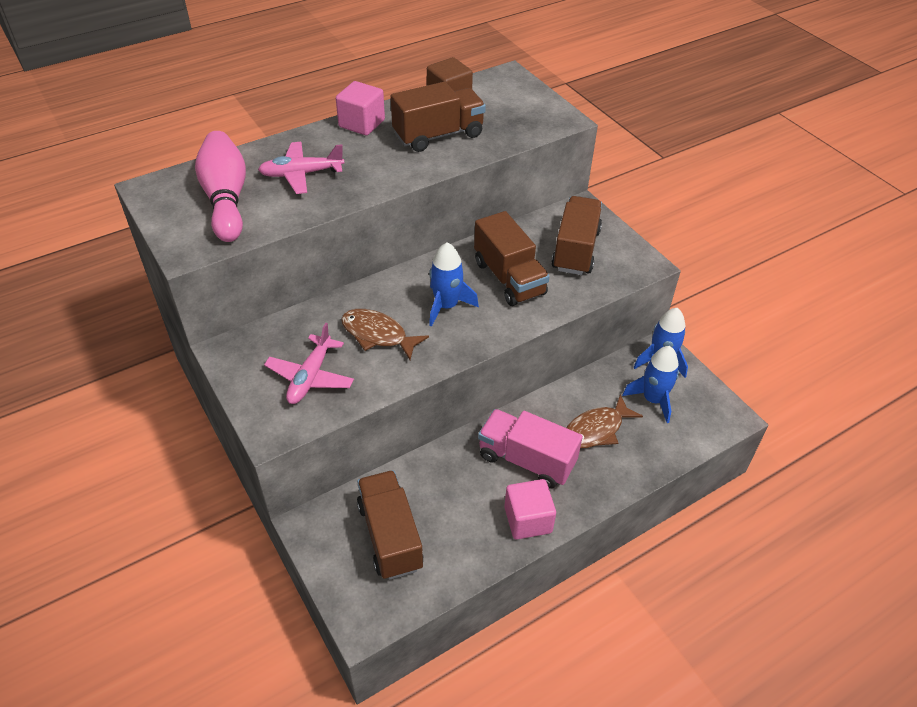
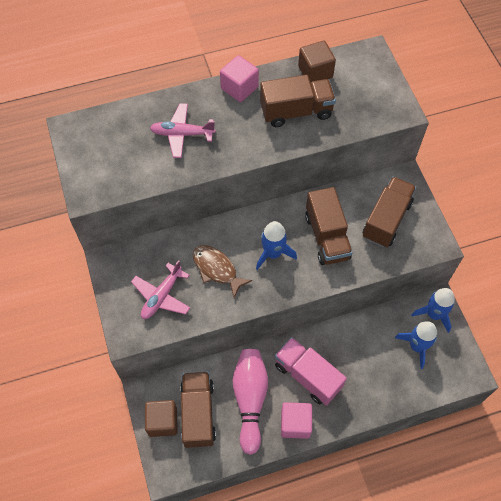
camera: 15 degrees right, 15 degrees up
pink bowling pin [195,131,246,242] -> pink bowling pin moved to [233,349,268,455]
brown fish [567,394,643,448] -> none
none -> brown cube [145,400,178,437]

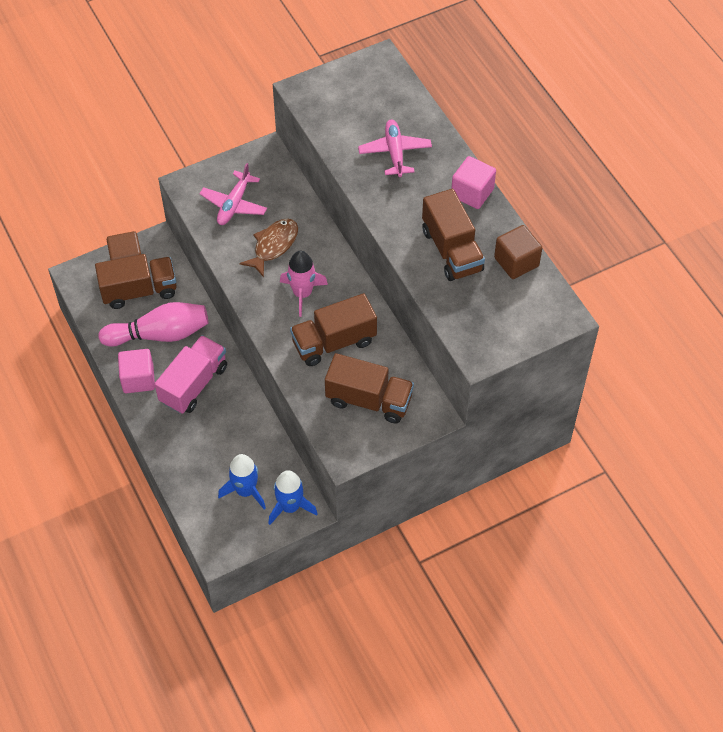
camera: 80 degrees right, 5 degrees down
pink plane [131,260,190,319] -> pink plane turned 90 degrees counterclockwise [199,163,267,225]
blue rocket [256,221,297,270] -> pink rocket [280,251,328,317]

